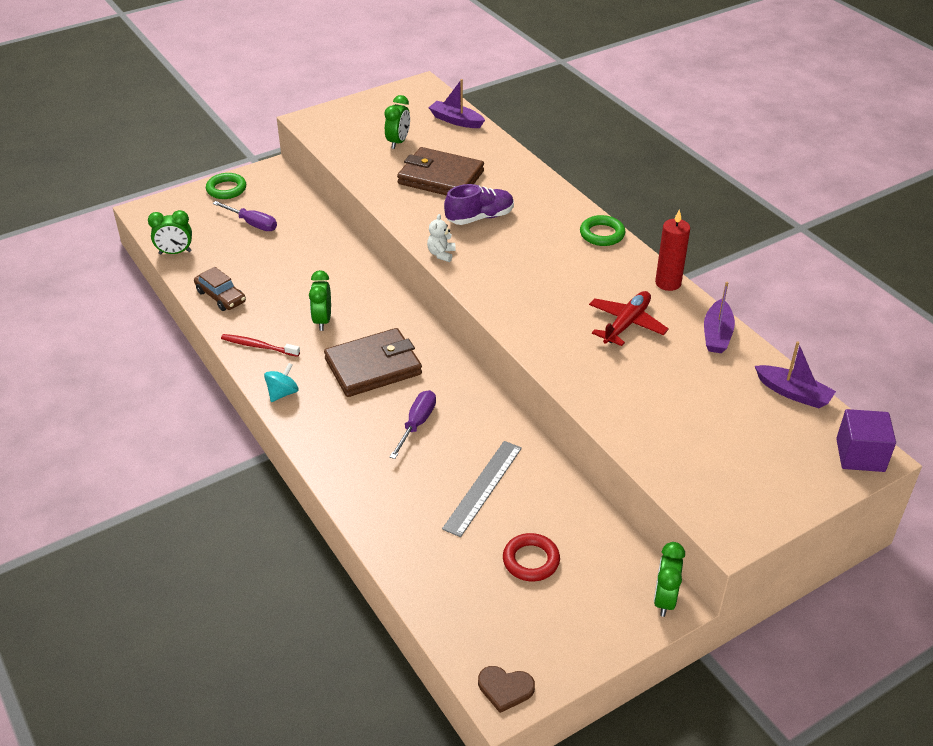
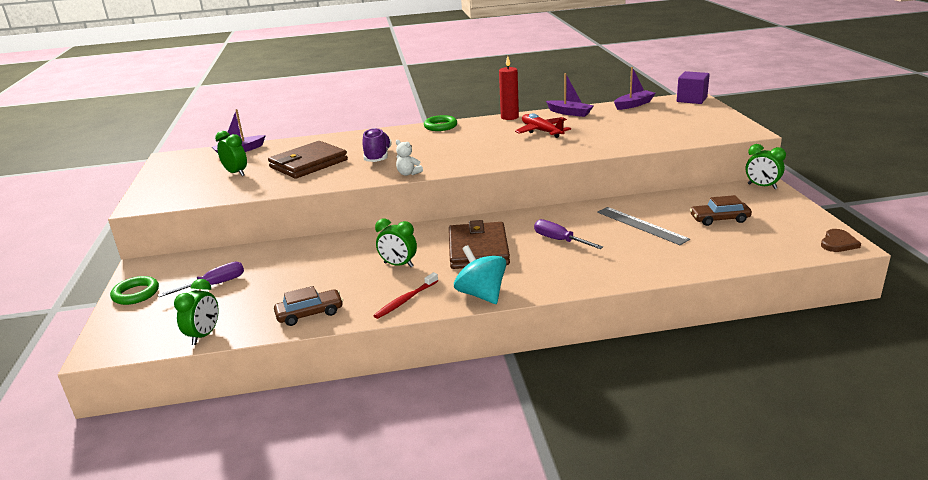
camera: 65 degrees left, 15 degrees down
turquoise spinning top [264,363,299,402] -> turquoise spinning top [454,245,506,304], size x1.59
red ring [503,533,560,581] -> brown car [690,195,752,226]

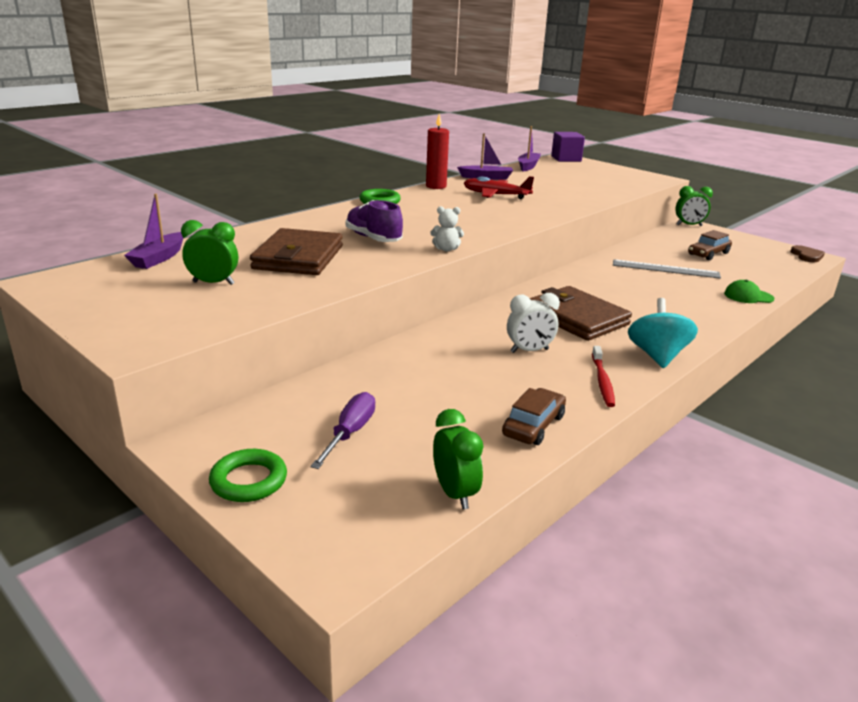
camera: 40 degrees left, 0 degrees up
green clock [375,218,417,267] -> white clock [507,293,560,353]
turquoise spinning top [454,245,506,304] -> turquoise spinning top turned 75 degrees clockwise [628,298,698,368]
purple screwdriver [534,219,603,249] -> none
none -> green cap [724,280,775,303]

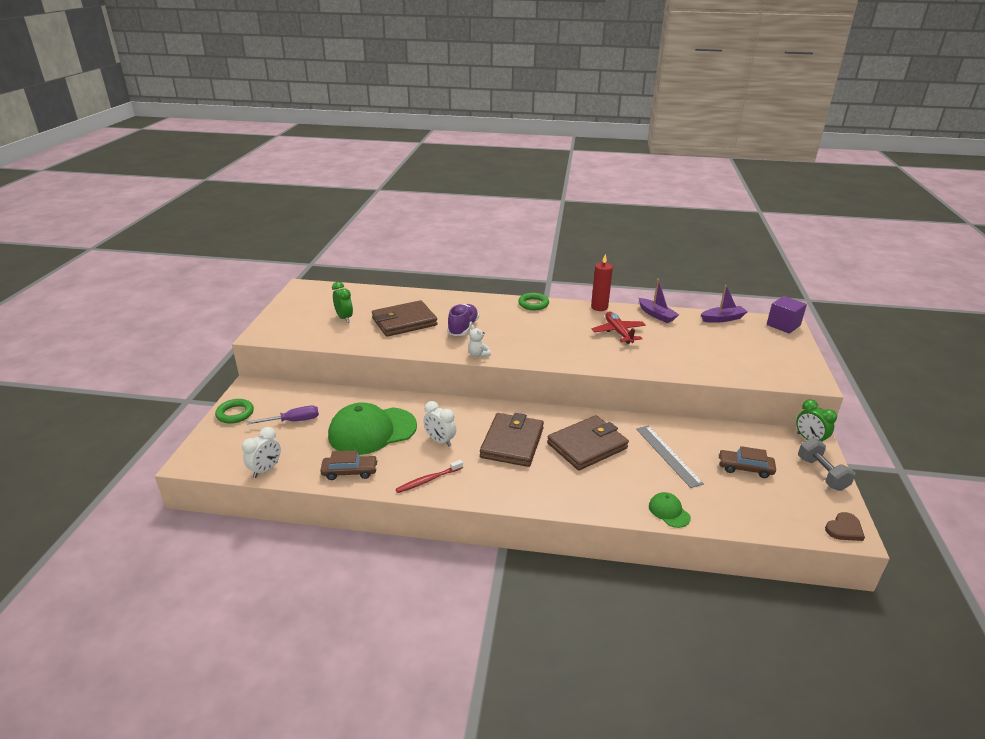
camera: 55 degrees right, 5 degrees up
purple boat [124,194,183,269] -> none
green clock [433,409,483,510] -> white clock [242,427,281,478]
turquoise spinning top [628,298,698,368] -> none
none -> green cap [328,403,417,455]
none -> brown wallet [547,415,629,470]
none -> grey dumbbell [798,438,855,491]

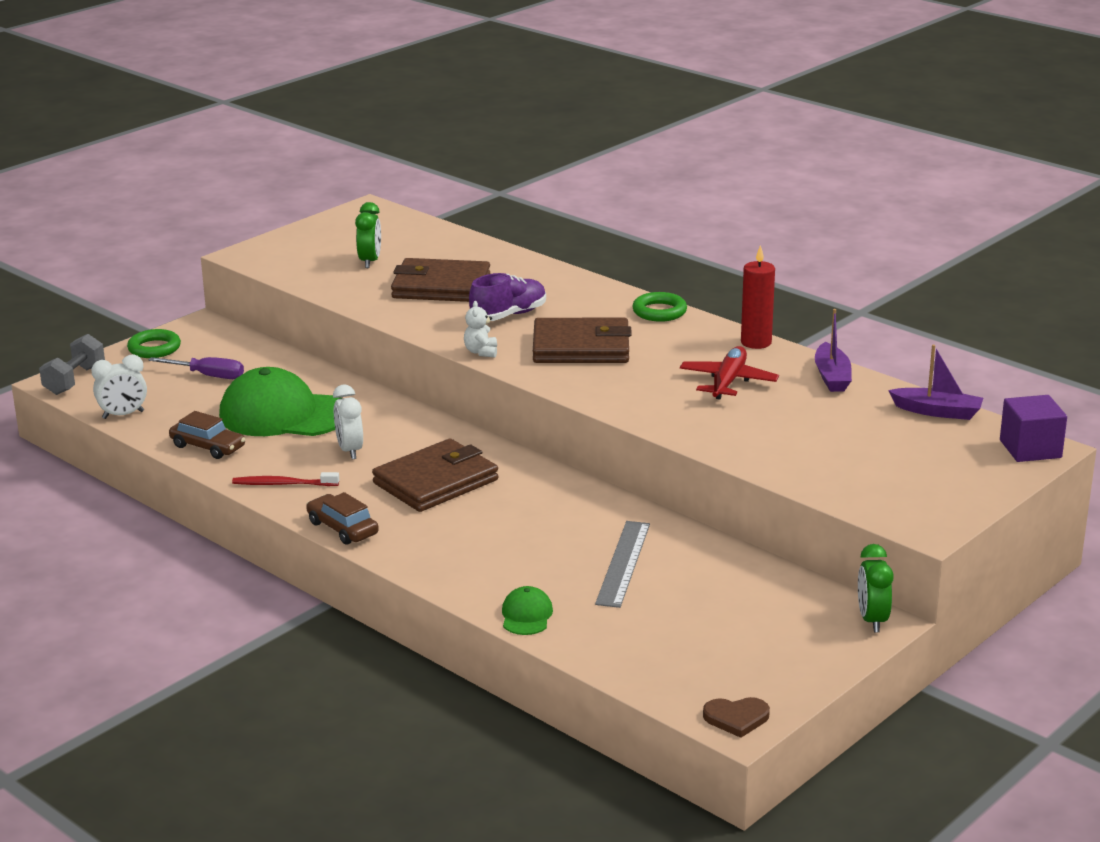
camera: 35 degrees right, 5 degrees down
brown wallet [547,415,629,470] -> brown wallet moved to [533,318,632,363]
brown car [718,446,776,478] -> brown car moved to [306,492,379,545]
grey dumbbell [798,438,855,491] -> grey dumbbell moved to [39,334,105,395]

